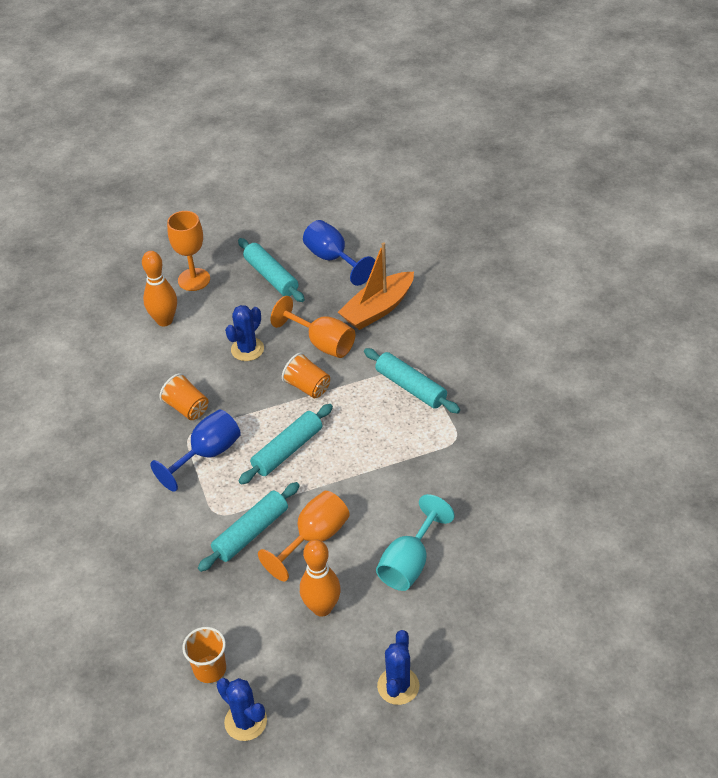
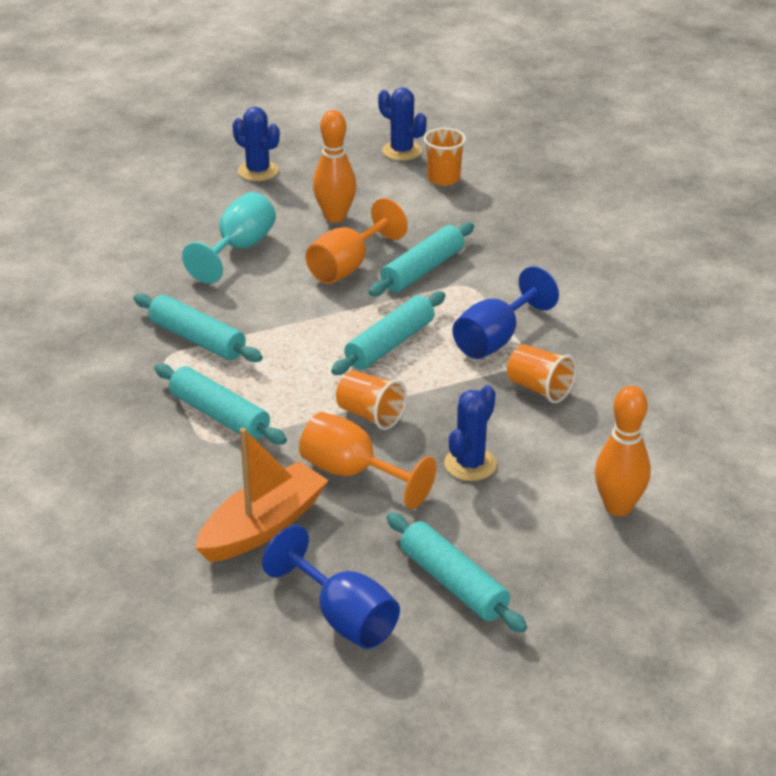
camera: 175 degrees right, 10 degrees down
orange goblet [167,211,210,291] -> none
blue cactus [377,630,419,705] -> blue cactus turned 60 degrees counterclockwise [232,107,280,181]
none -> turquoise rolling pin [133,293,263,362]

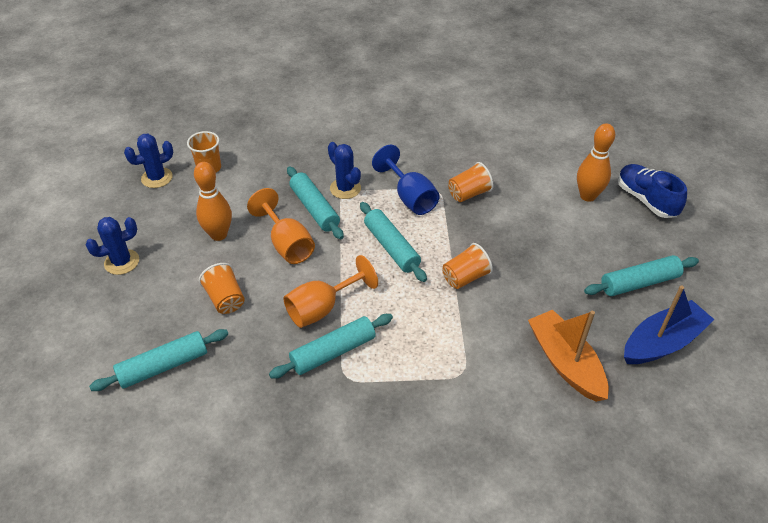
camera: 70 degrees left, 10 degrees up
turquoise rolling pin [154,363,287,445] -> turquoise rolling pin moved to [89,329,228,391]
turquoise goblet [182,192,276,284] -> orange cup [199,263,245,314]
blue goblet [262,525,400,649] -> blue boat [624,286,715,364]
orange goblet [299,412,436,509] -> orange goblet moved to [283,255,378,328]
blue cactus [444,385,497,481] -> blue cactus moved to [328,142,361,199]
none -> blue shoe [618,164,687,218]

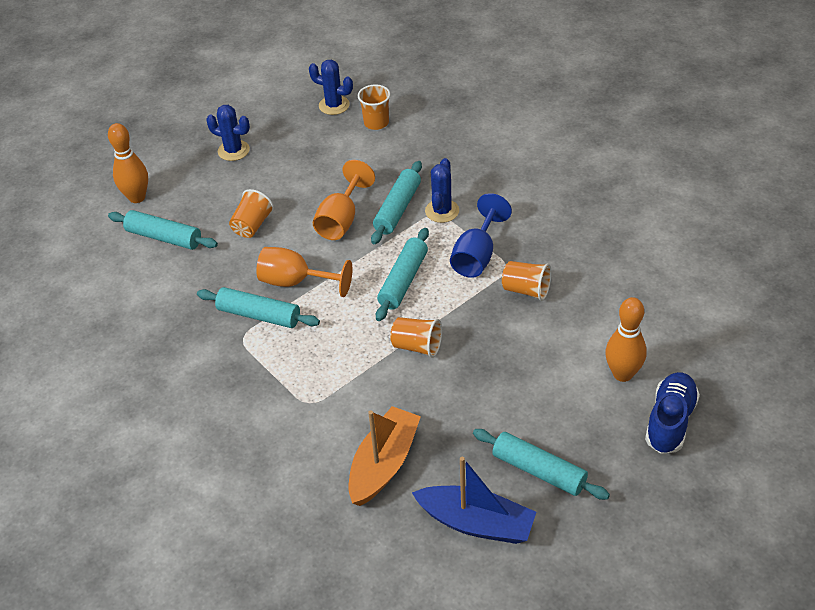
camera: 55 degrees right, 0 degrees up
orange bowling pin [194,162,232,241] -> orange bowling pin moved to [108,123,148,203]

